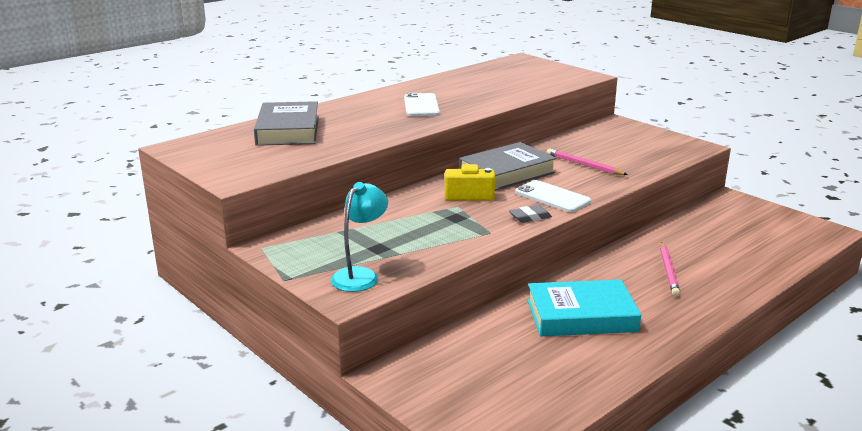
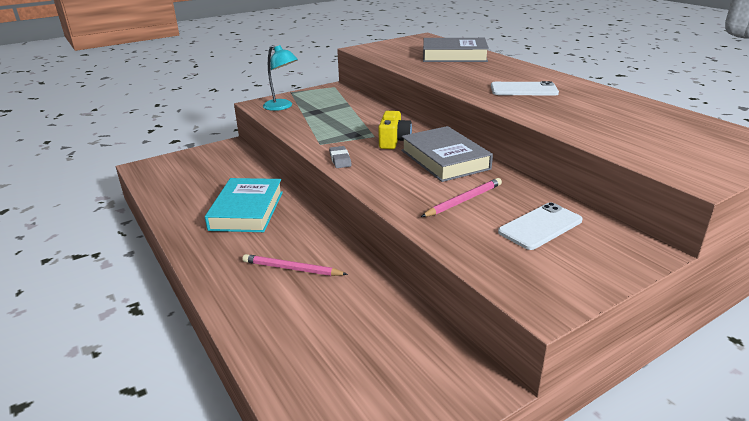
camera: 100 degrees right, 5 degrees up
white phone [515,180,591,212] -> white phone moved to [498,202,583,250]

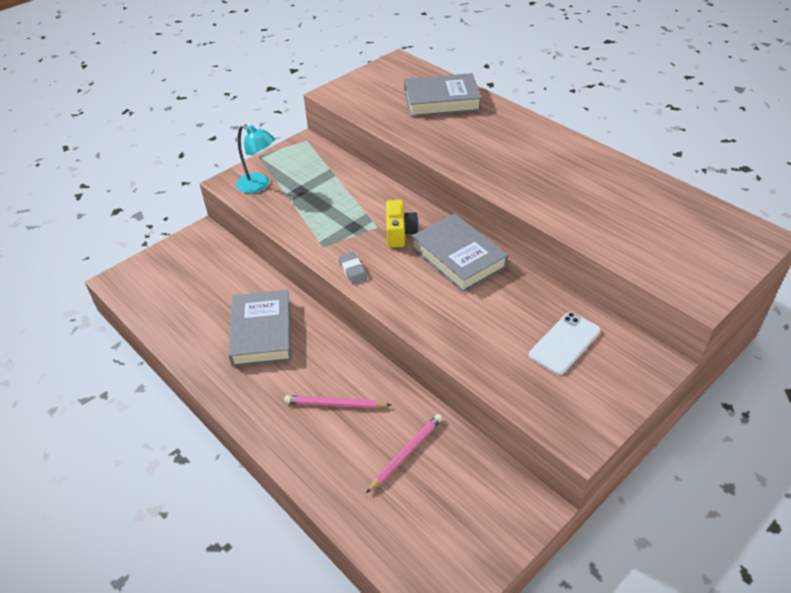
camera: 10 degrees left, 15 degrees up
turquoise book [205,178,283,232] -> grey book [228,290,291,367]
pink pencil [421,178,502,217] -> pink pencil moved to [366,414,443,493]
white phone [491,81,559,96] -> none

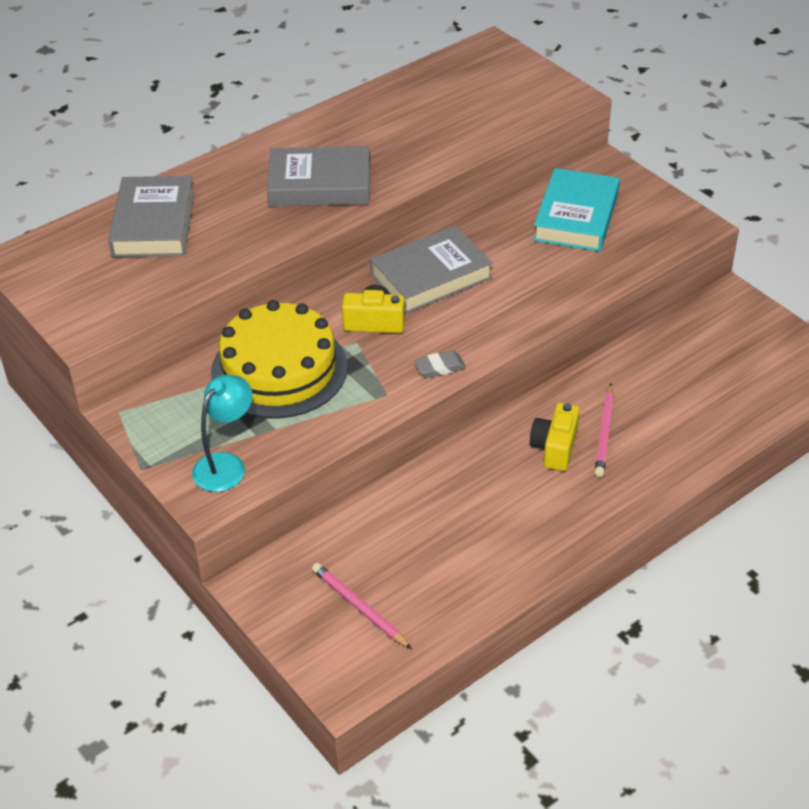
camera: 85 degrees left, 0 degrees up
grey book [228,290,291,367] -> grey book moved to [267,146,370,206]
pink pencil [366,414,443,493] -> pink pencil moved to [312,563,412,649]
white phone [529,312,601,375] -> turquoise book [533,168,620,252]
none -> yellow cake [211,300,348,419]
none -> yellow camera [530,403,580,471]

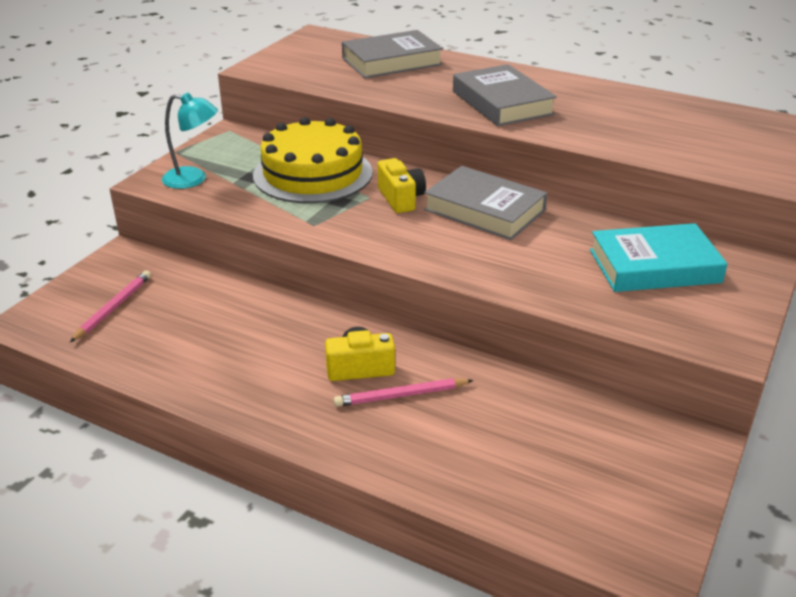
camera: 65 degrees right, 10 degrees down
grey eraser [414,350,466,378] -> none

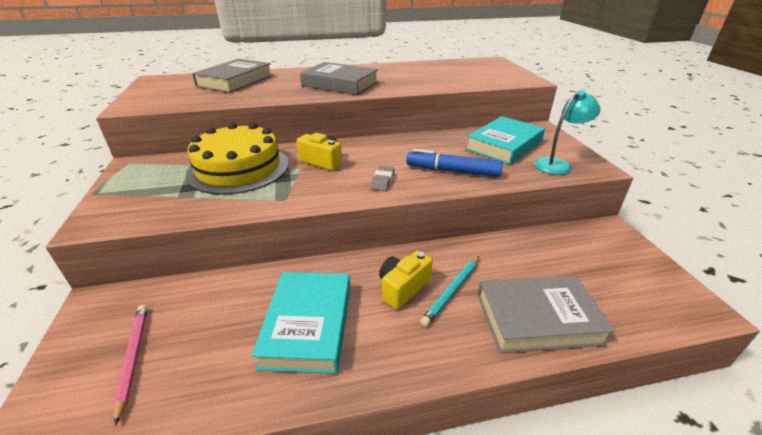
camera: 40 degrees left, 0 degrees up
turquoise lamp [162,93,218,189] -> turquoise lamp moved to [534,90,601,175]
pink pencil [333,378,474,407] -> turquoise pencil [420,256,479,327]
grey book [424,166,547,240] -> grey book moved to [478,276,615,353]
none -> turquoise book [252,272,350,374]
none -> grey eraser [370,166,395,191]
none -> blue marker [406,149,503,177]

